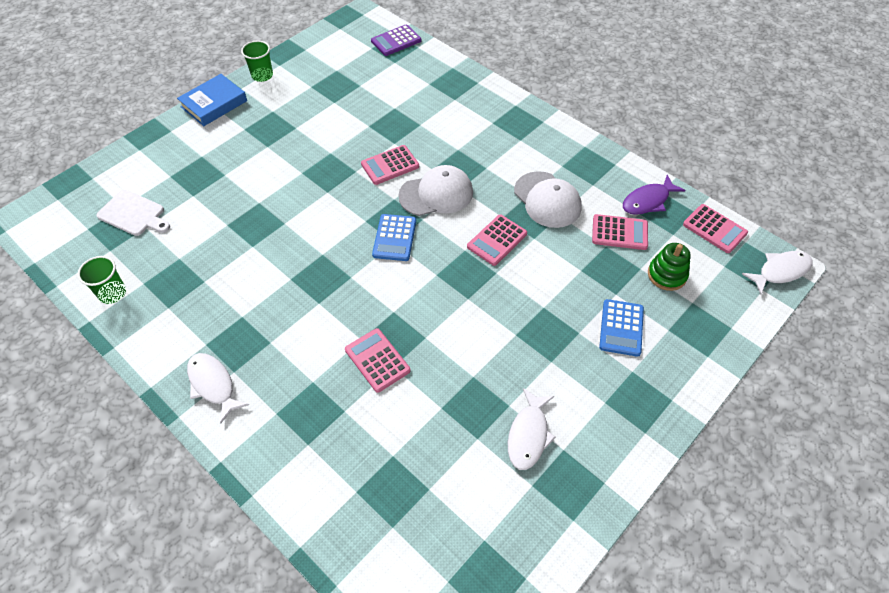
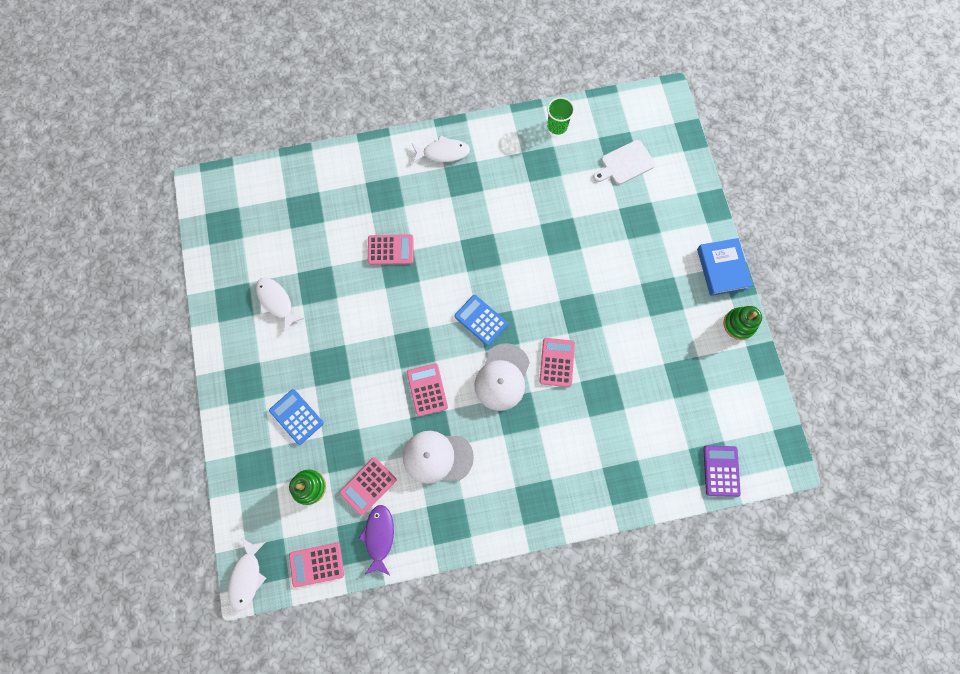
camera: 125 degrees right, 20 degrees up
green cup [241,40,273,82] -> green stacking toy [724,306,762,340]

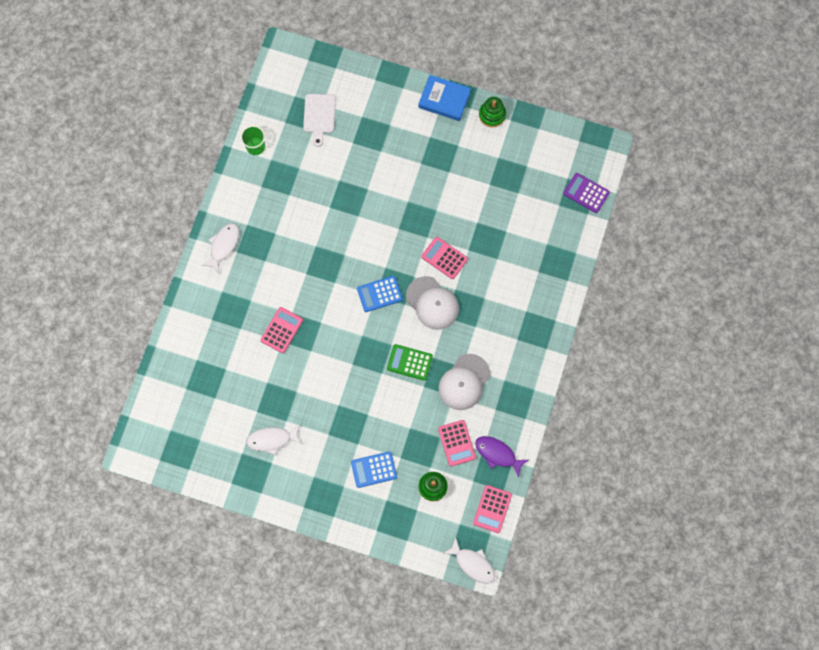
camera: 60 degrees left, 0 degrees up
pink calculator [407,363,448,416] -> green calculator [387,344,433,381]

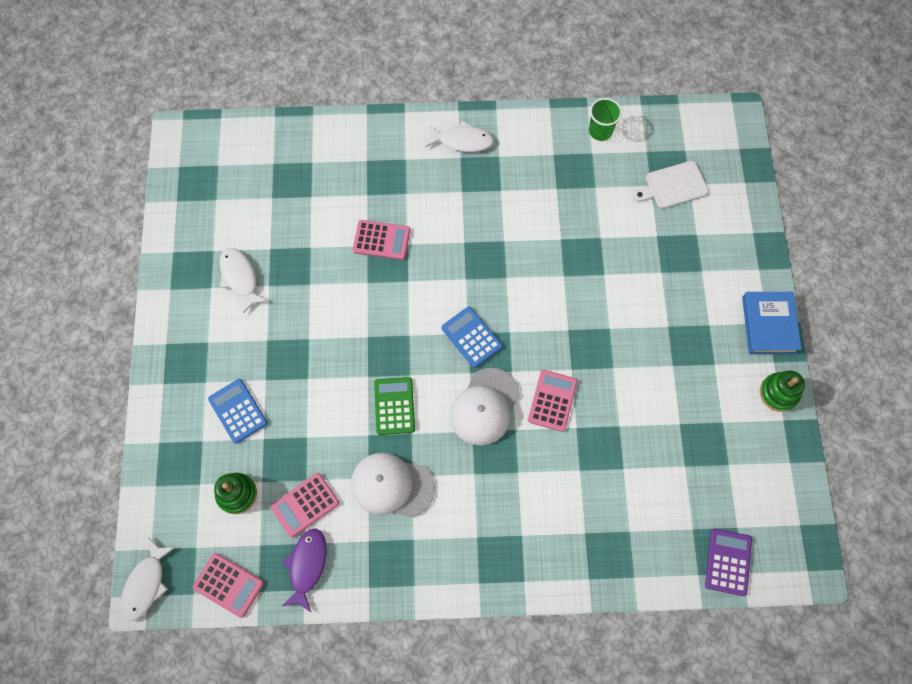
camera: 70 degrees right, 5 degrees down
pink calculator [473,485,512,533] -> pink calculator turned 150 degrees counterclockwise [193,553,264,618]

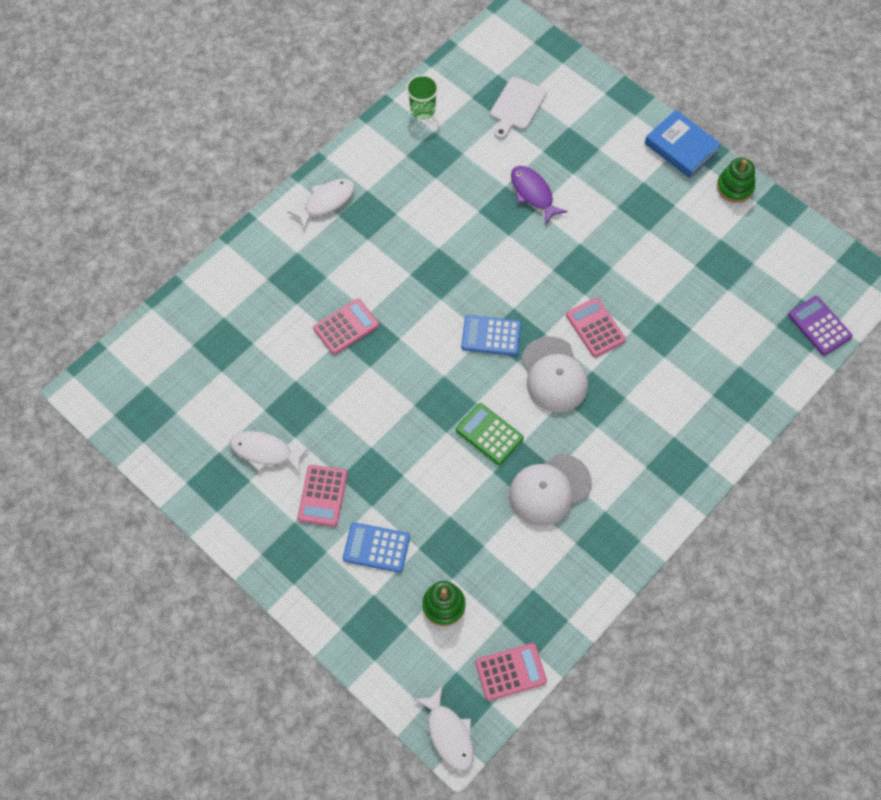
camera: 45 degrees left, 5 degrees down
pink calculator [271,473,339,538] -> pink calculator moved to [297,465,347,527]
purple fish [282,529,327,612] -> purple fish moved to [511,166,568,225]

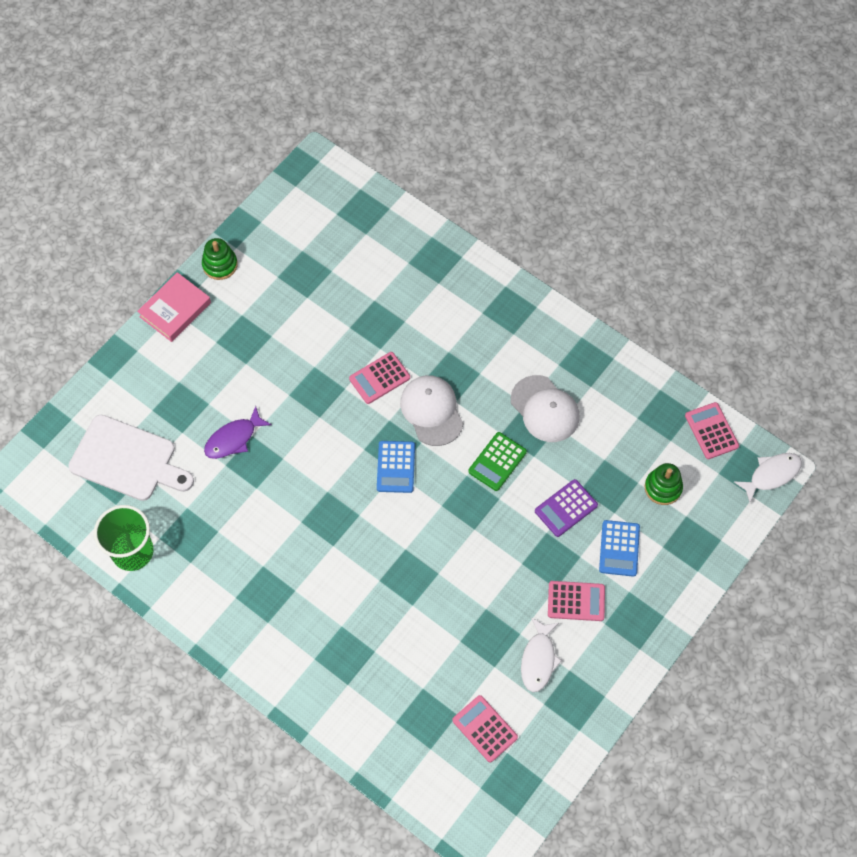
camera: 95 degrees left, 0 degrees up
white fish [288,179,355,230] -> none
pink calculator [313,298,379,355] -> pink calculator moved to [452,695,518,762]
green cup [406,75,439,119] -> green cup [94,505,154,571], size x1.60
white cutting board [490,77,547,139] -> white cutting board [68,415,194,501], size x1.61
white cap [521,336,588,412] -> white cap turned 90 degrees counterclockwise [400,375,464,446]
blue book [644,110,721,178] -> pink book [137,272,211,342]
purple calculator [788,296,852,356] -> purple calculator moved to [535,479,598,537]

